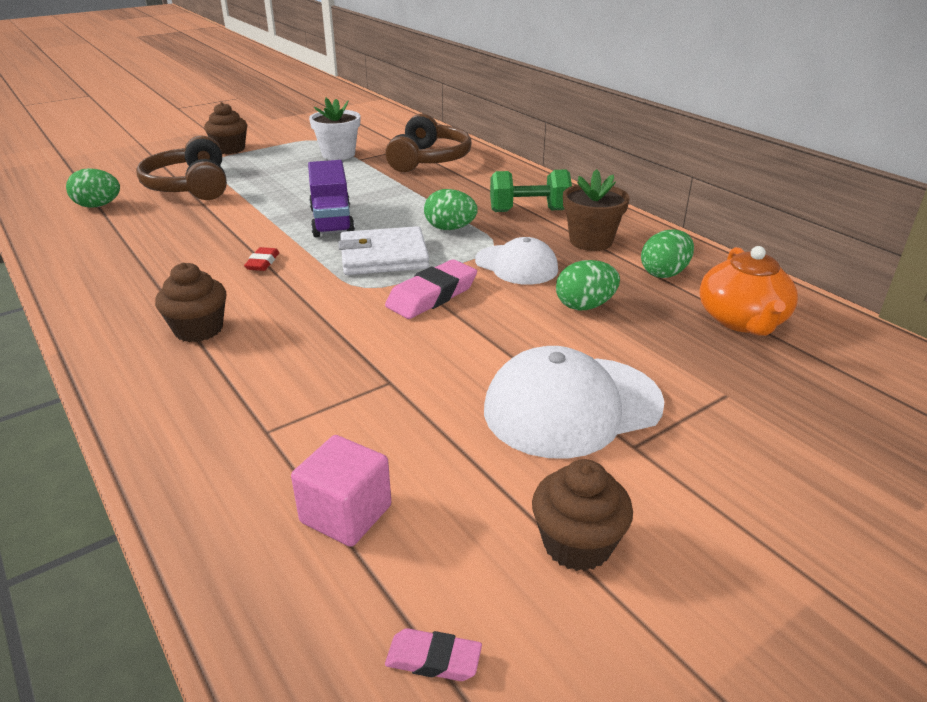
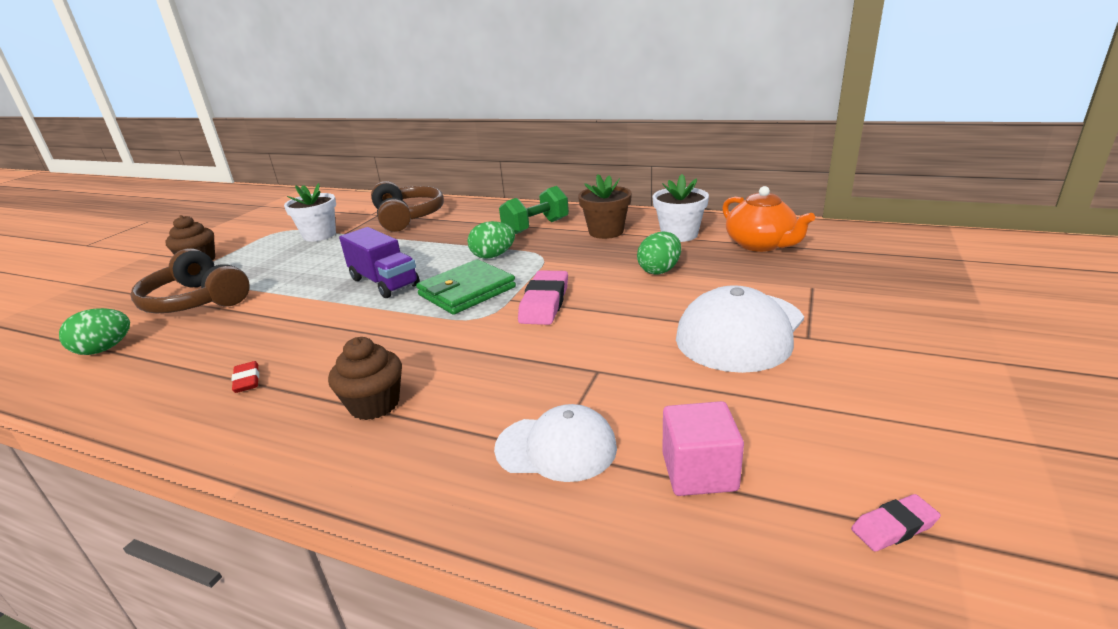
camera: 30 degrees left, 5 degrees down
red eraser [244,247,279,271] -> red eraser moved to [231,361,259,393]
white wallet [338,226,429,275] -> green wallet [416,259,516,315]
white cap [475,237,558,285] -> white cap moved to [494,404,617,482]
brown cupcake [532,459,633,571] -> none
green egg [641,230,694,278] -> white flower pot [653,174,709,242]

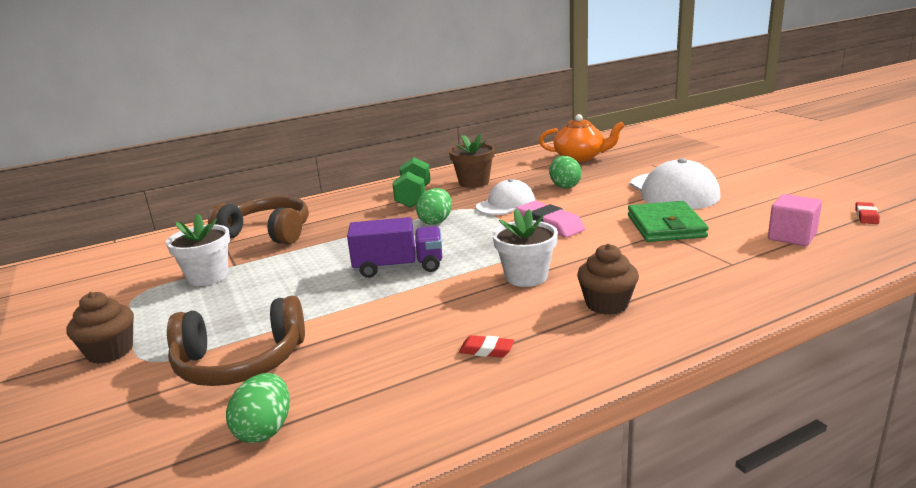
camera: 50 degrees left, 5 degrees down
green wallet [416,259,516,315] -> green wallet moved to [628,201,709,242]
white cap [494,404,617,482] -> white cap moved to [476,179,535,215]
white flower pot [653,174,709,242] -> white flower pot moved to [492,209,558,287]
pink eraser [851,494,941,552] -> red eraser [855,202,880,224]

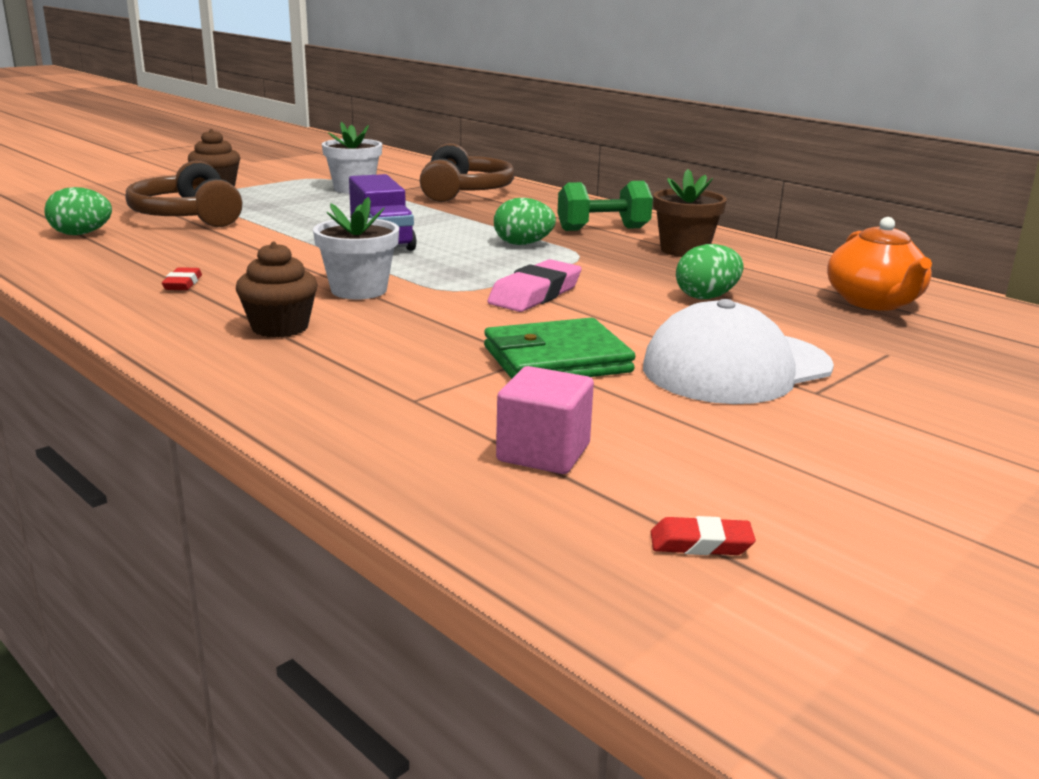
camera: 70 degrees right, 0 degrees up
white cap [476,179,535,215] -> none

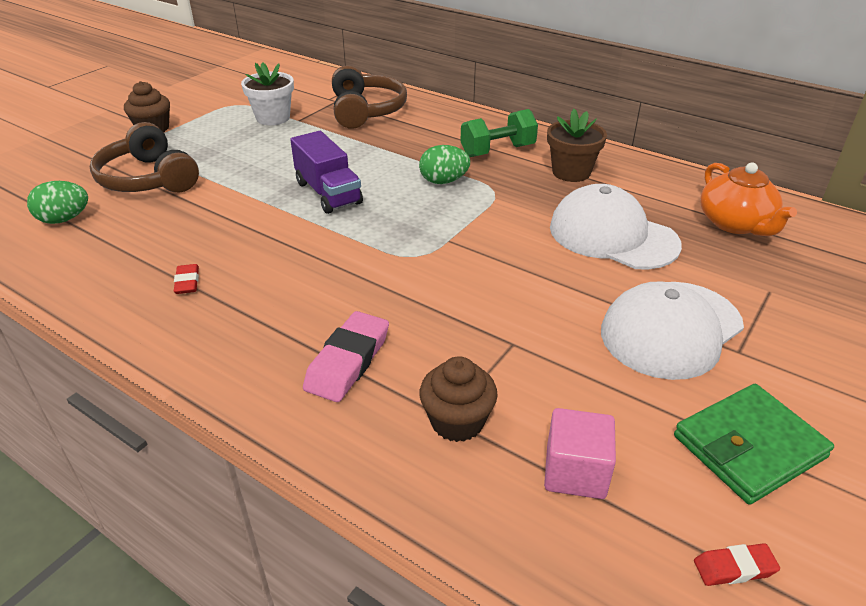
camera: 10 degrees left, 15 degrees up
brown cupcake [236,242,318,338] -> brown cupcake moved to [419,356,498,442]
white flower pot [313,197,399,299] -> none
green wallet [484,318,635,379] -> green wallet moved to [674,384,834,505]
pink eraser [487,259,582,312] -> pink eraser moved to [303,311,389,402]
green egg [676,244,744,299] -> white cap [550,184,682,269]

